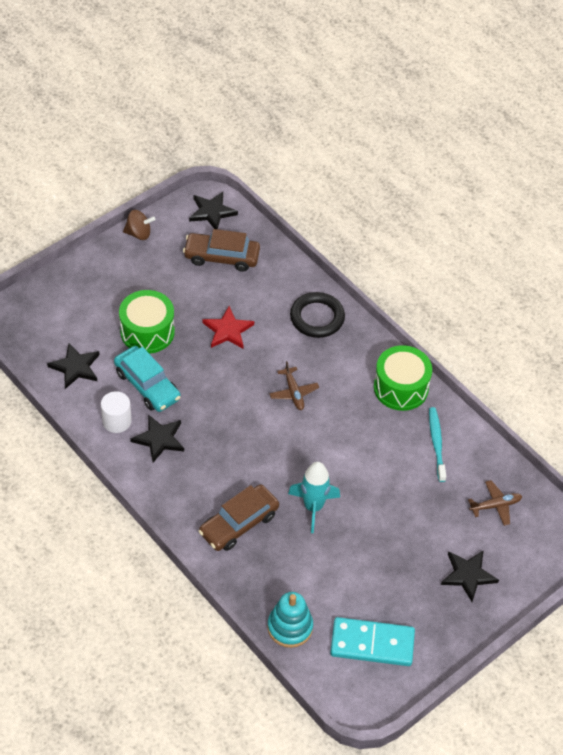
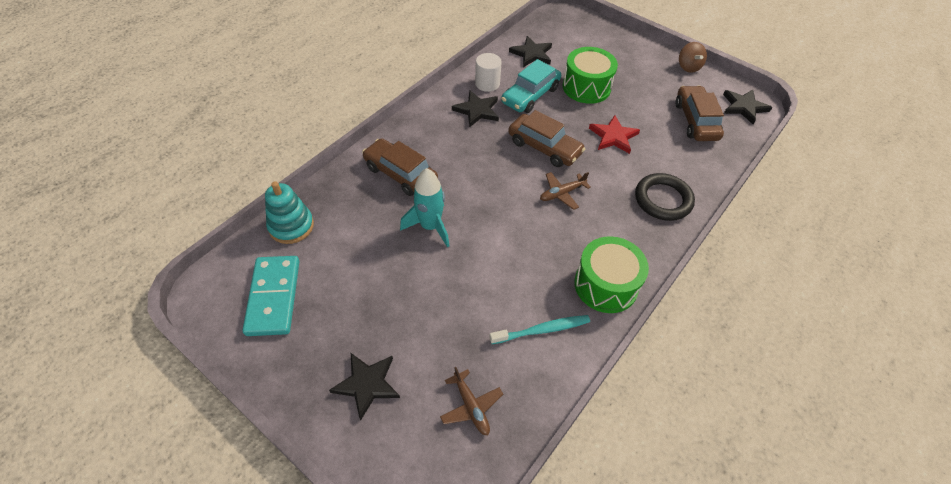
camera: 80 degrees right, 0 degrees up
none -> brown car [508,110,585,167]

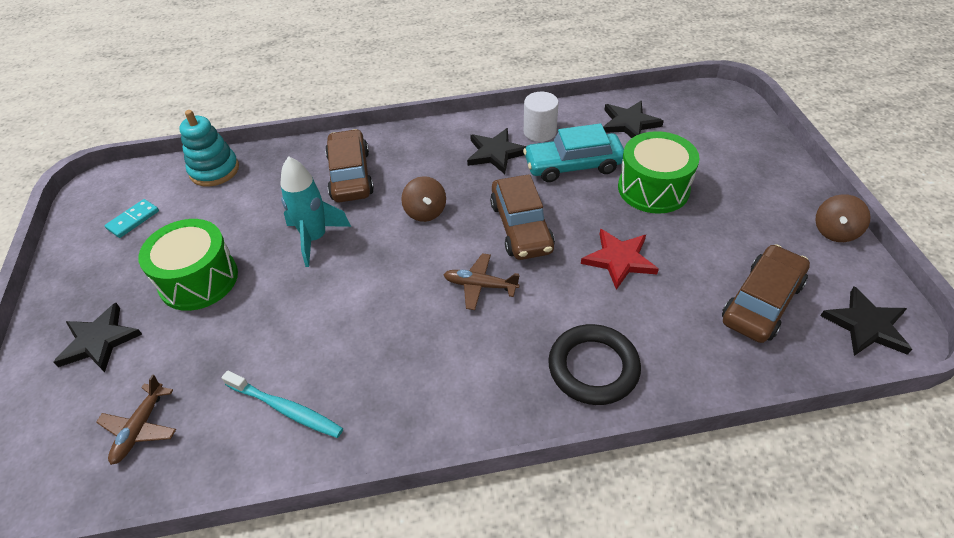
camera: 45 degrees right, 5 degrees down
turquoise domino [243,256,299,336] -> turquoise domino [105,199,159,238], size x0.50
green drum [574,236,649,313] -> green drum moved to [138,219,238,311]
none -> brown spinning top [401,176,446,222]

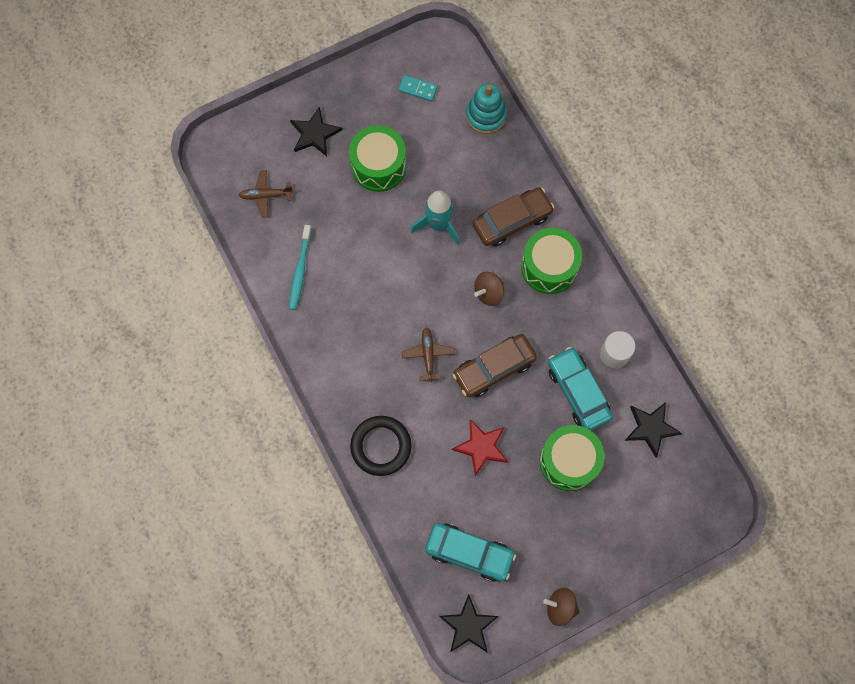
camera: 70 degrees right, 25 degrees up
black star [467,128,526,174] -> none
brown car [722,244,810,343] -> turquoise car [425,523,516,582]
none -> green drum [521,228,582,294]

